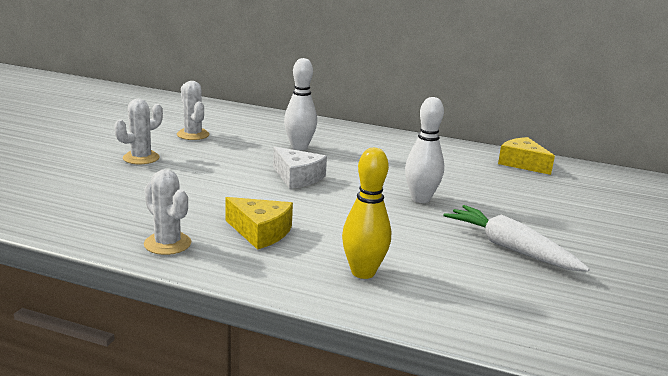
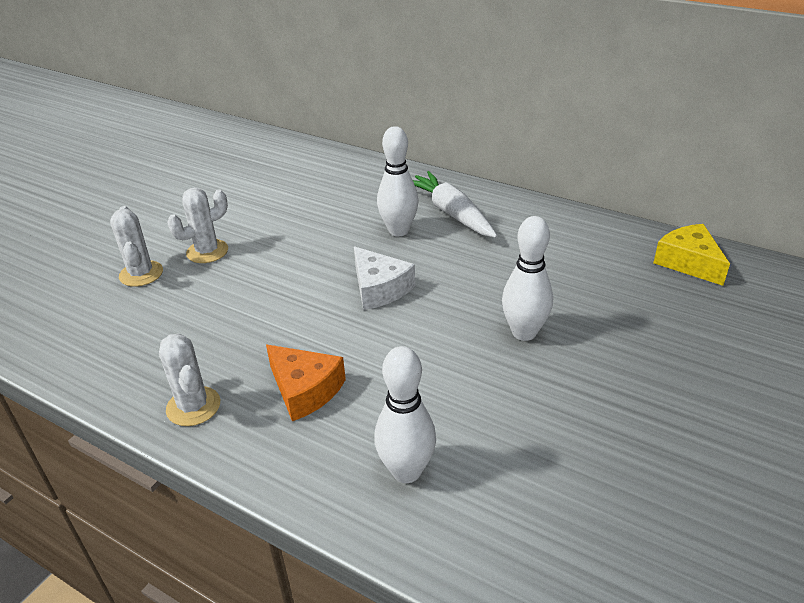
camera: 15 degrees right, 15 degrees up
white cactus [177,81,209,140] -> white cactus moved to [110,206,163,287]
yellow cheese [225,197,293,250] -> orange cheese [266,345,346,421]
yellow bowling pin [342,148,391,279] -> white bowling pin [374,346,436,483]
white carrot [443,205,590,272] -> white carrot moved to [413,171,497,238]

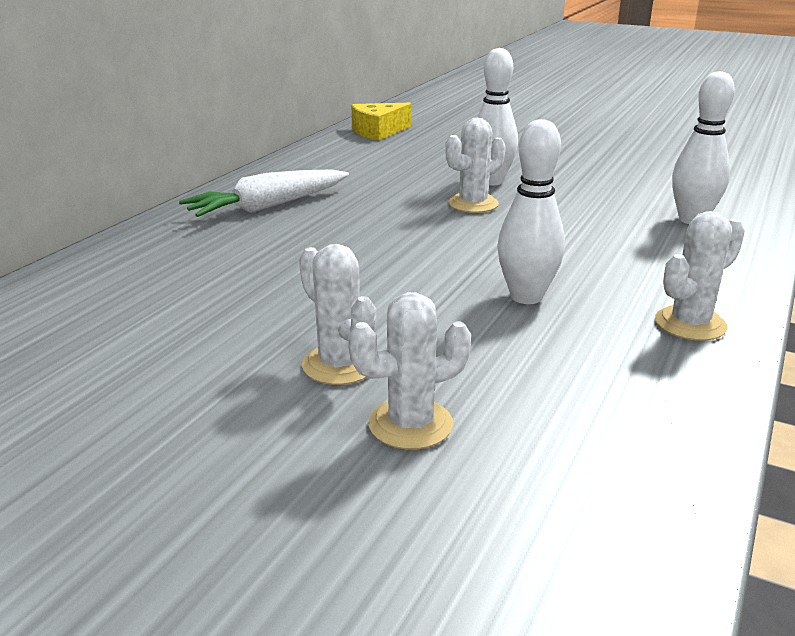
camera: 95 degrees left, 10 degrees down
orange cheese [266,345,346,421] -> none
white cheese [354,247,415,310] -> none
white bowling pin [377,126,419,236] -> white bowling pin moved to [497,119,565,304]
none -> white cactus [445,118,506,213]

